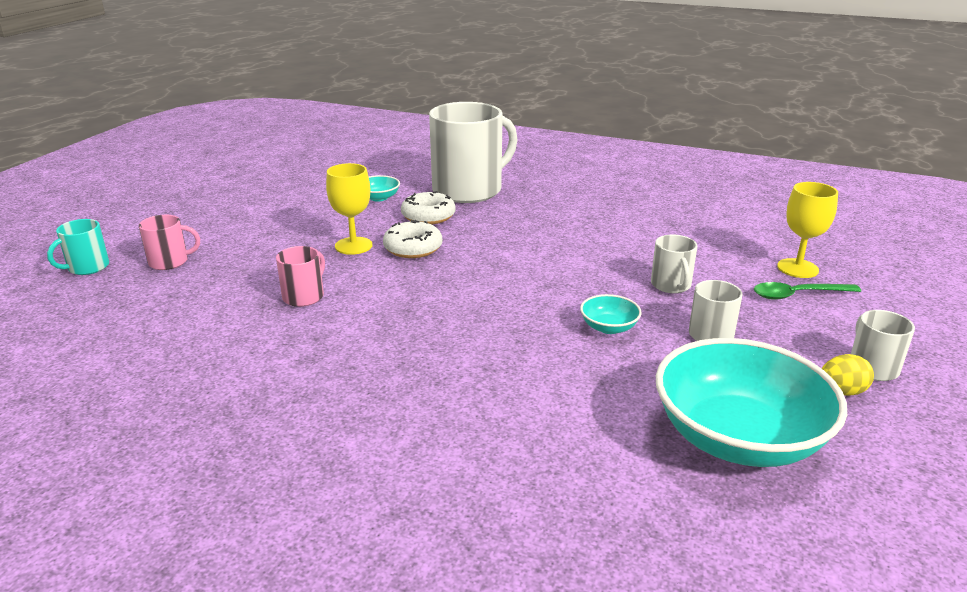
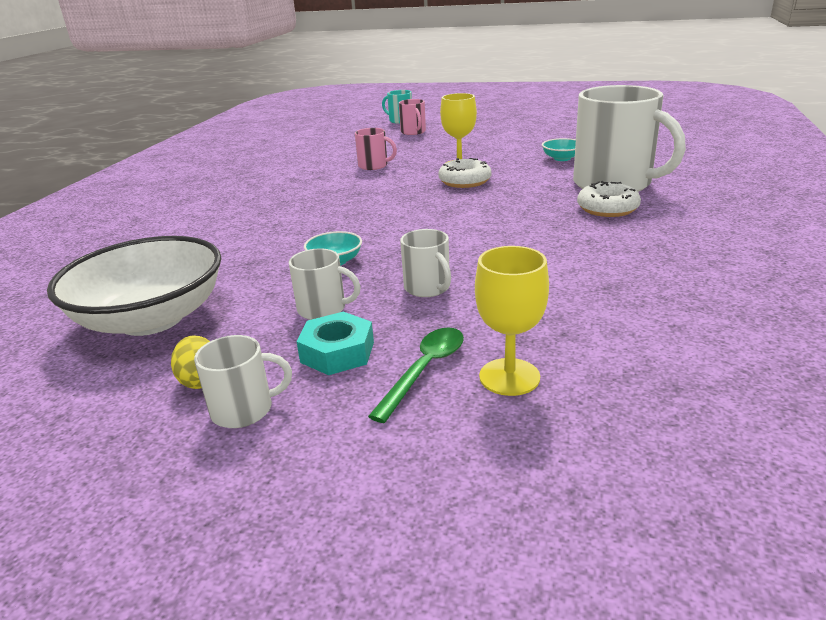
camera: 85 degrees right, 0 degrees up
white donut [401,191,456,224] -> white donut moved to [577,181,641,217]
white mug [651,235,697,293] -> white mug turned 105 degrees counterclockwise [400,229,451,297]
turquoise bowl [656,338,847,467] -> white bowl [47,236,221,336]
green spoon [754,282,861,300] -> green spoon turned 45 degrees clockwise [368,327,464,423]
none -> turquoise nut [296,312,374,375]

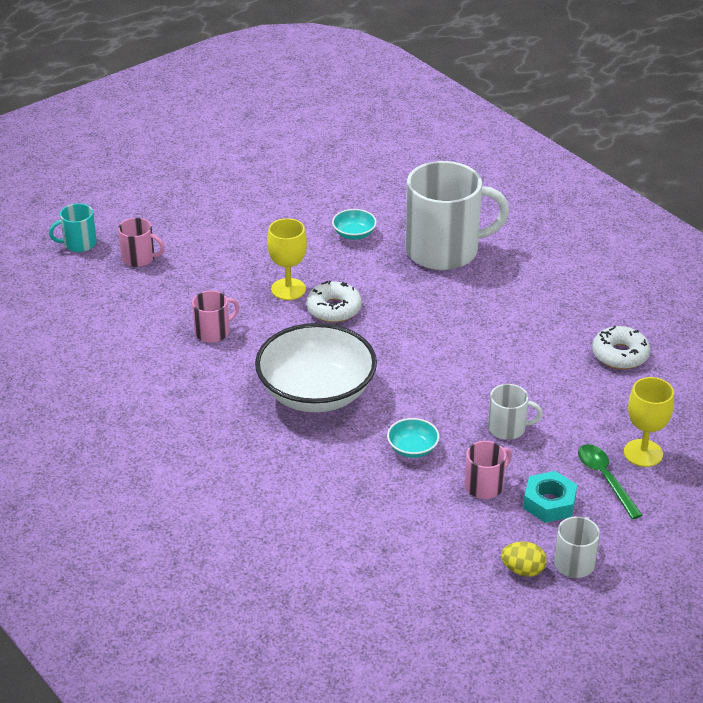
camera: 55 degrees left, 10 degrees up
white bowl [47,236,221,336] -> white bowl moved to [255,323,377,412]
white mug [289,249,361,320] -> pink mug [465,441,512,499]
white donut [577,181,641,217] -> white donut moved to [592,325,650,369]

